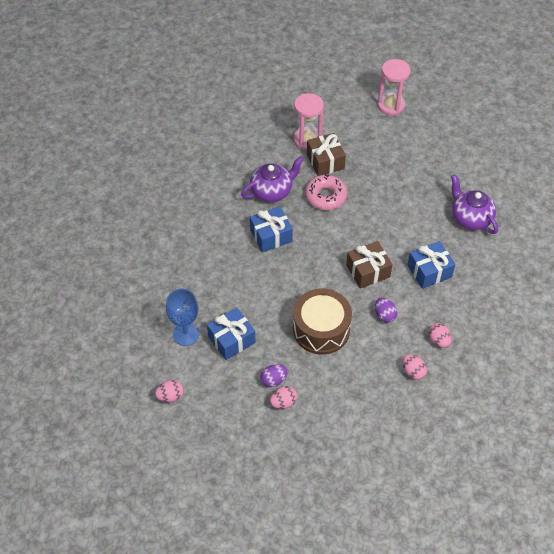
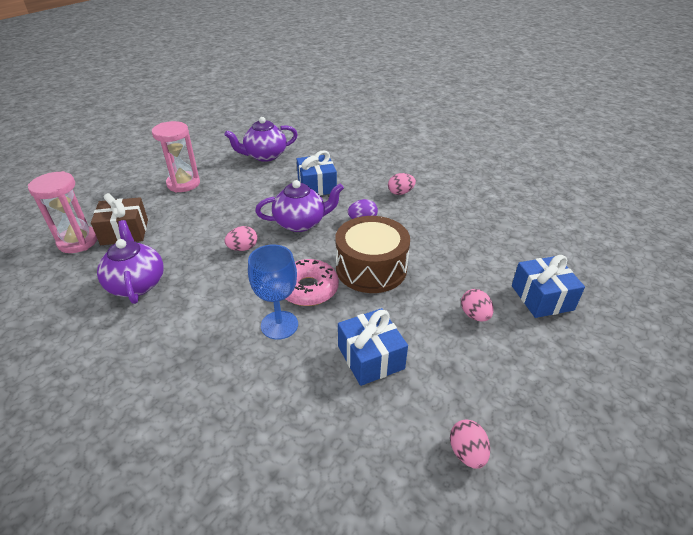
camera: 80 degrees left, 15 degrees down
blue goblet [166,289,199,346] -> blue goblet moved to [248,244,298,340]
blue gift [250,206,293,253] -> blue gift moved to [512,255,585,318]
purple egg [261,364,288,387] -> none
pink donut [305,174,347,210] -> pink donut moved to [286,259,339,306]
brown gift [346,241,393,289] -> purple teapot [255,180,344,232]
pink hourglass [377,59,411,116] -> pink hourglass moved to [152,121,200,192]
pink egg [402,354,427,380] -> pink egg moved to [224,226,257,251]

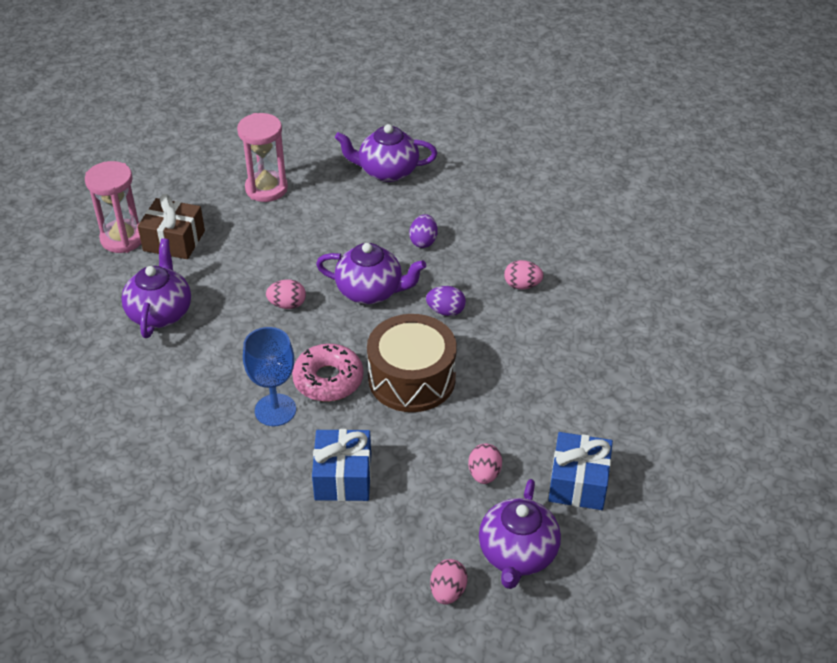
camera: 25 degrees right, 5 degrees up
blue gift [297,151,337,196] -> purple egg [409,214,438,248]
pink egg [450,419,490,469] -> pink egg moved to [430,559,468,604]
none -> purple teapot [479,479,561,589]

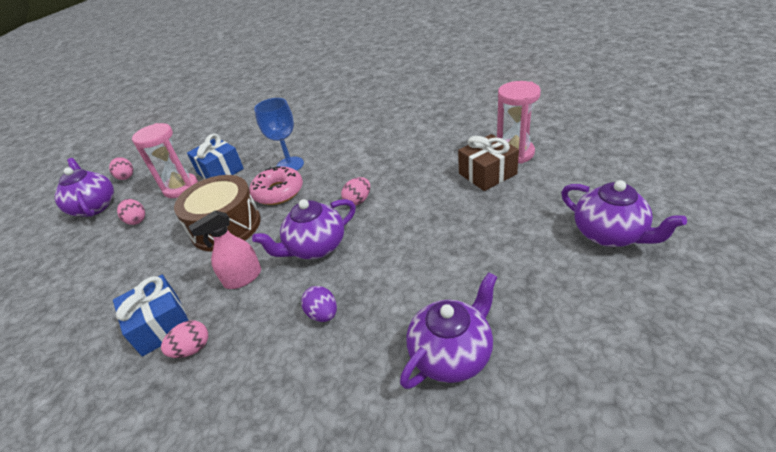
camera: 140 degrees right, 5 degrees down
purple teapot [121,238,191,338] -> purple teapot moved to [561,180,687,247]
pink hourglass [237,113,288,202] -> pink hourglass moved to [132,123,198,198]
purple egg [426,286,466,316] -> pink spray bottle [188,211,261,289]
blue gift [548,432,613,510] -> blue gift moved to [113,275,189,356]

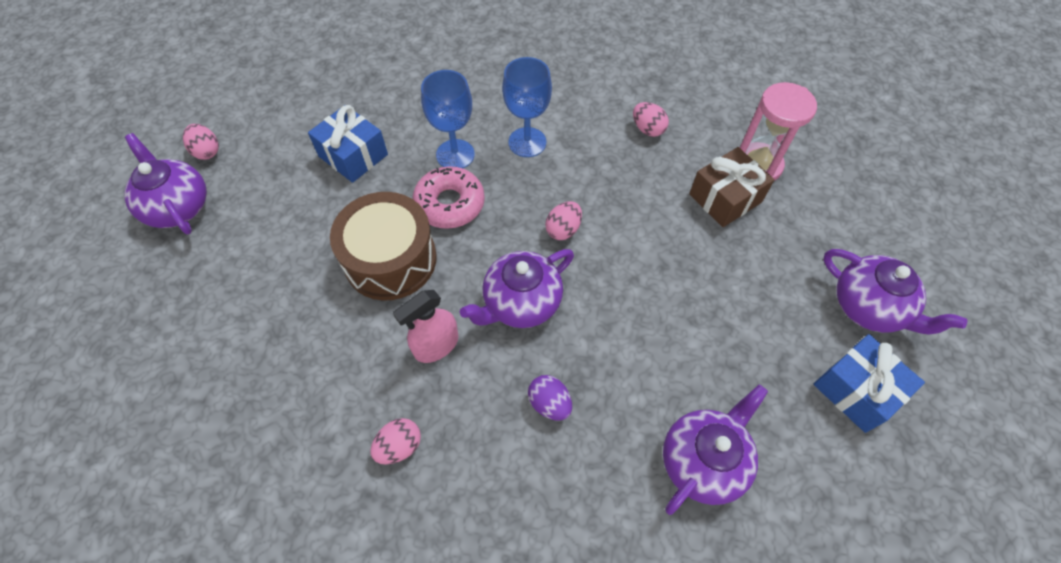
camera: 10 degrees left, 20 degrees up
blue gift [113,275,189,356] -> blue gift moved to [813,334,925,433]
pink egg [117,199,145,225] -> pink egg moved to [633,102,669,137]
pink hourglass [132,123,198,198] -> none
none -> blue goblet [502,57,552,157]

